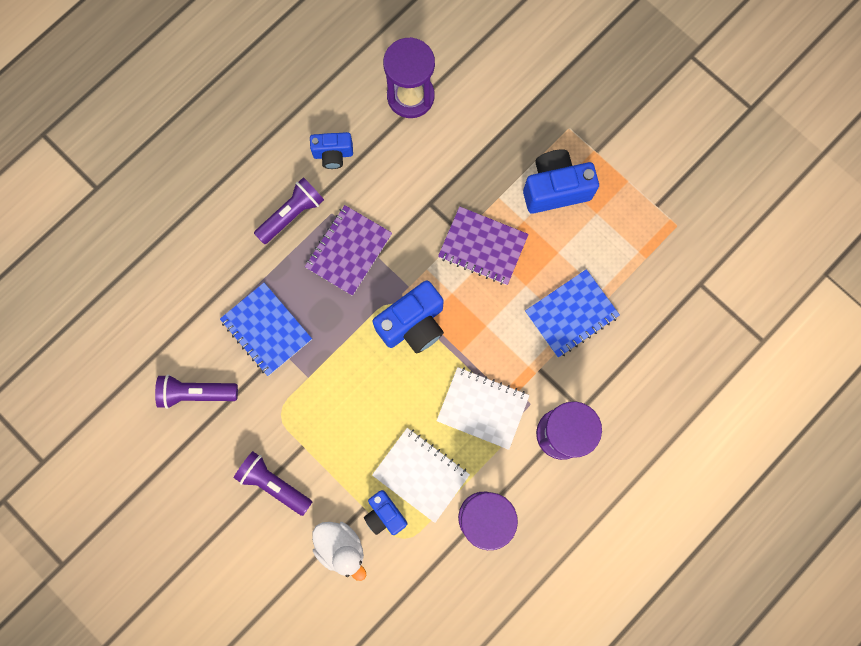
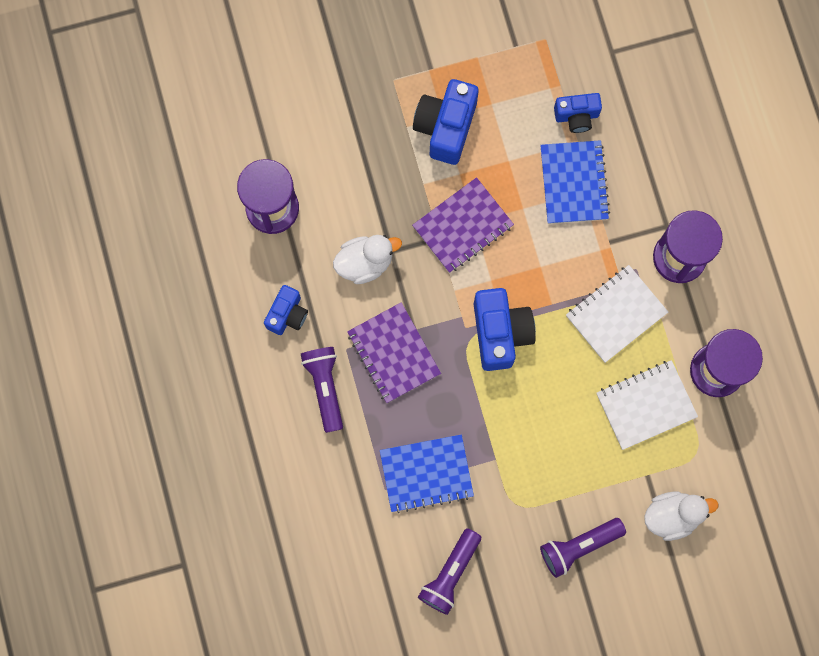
camera: 60 degrees left, 0 degrees up
blue camera [364,490,407,535] -> blue camera moved to [554,93,602,133]
none -> white duck [333,235,402,284]

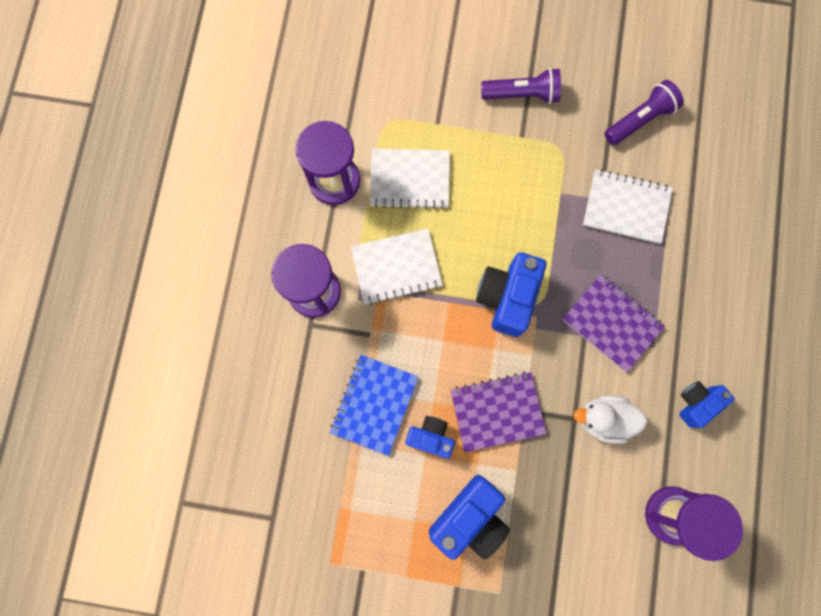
camera: 155 degrees left, 0 degrees up
purple flashlight [301,347,343,433] -> none
purple notebook [347,302,441,403] -> purple notebook turned 45 degrees counterclockwise [562,274,665,372]
blue notebook [380,434,474,513] -> white notebook [583,169,673,244]
blue camera [554,93,602,133] -> blue camera moved to [405,416,455,459]
white duck [644,492,719,541] -> none

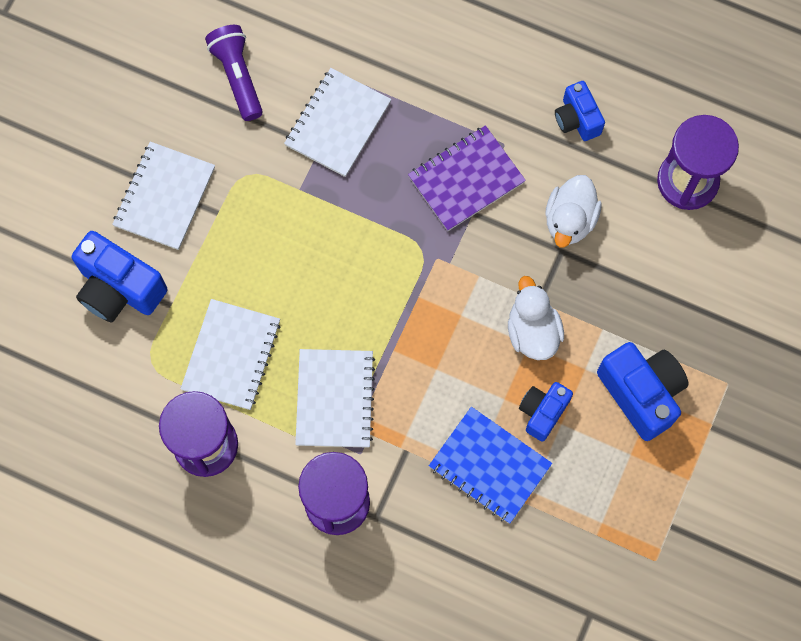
camera: 75 degrees left, 5 degrees down
purple notebook [450,372,547,452] -> white duck [508,276,564,360]
blue camera [476,252,547,337] -> blue camera moved to [72,231,168,323]
purple flashlight [481,68,561,104] -> white notebook [112,142,215,250]

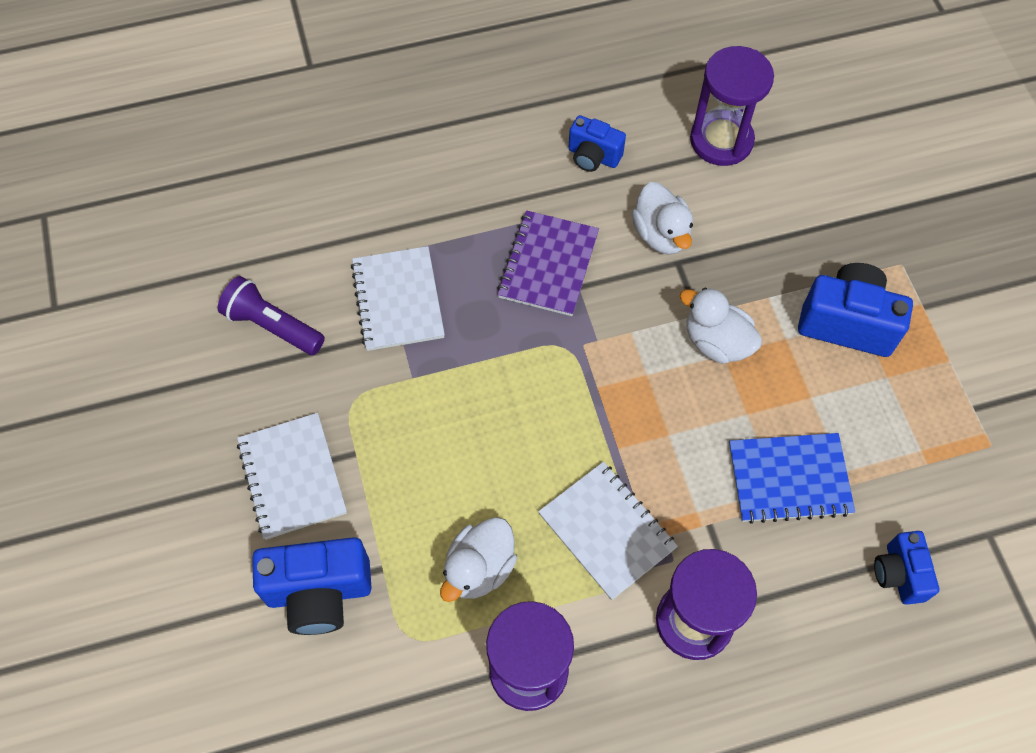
camera: 40 degrees left, 10 degrees down
white notebook [180,299,281,410] -> white duck [440,517,517,602]
blue camera [519,382,573,442] -> blue camera moved to [874,531,940,605]

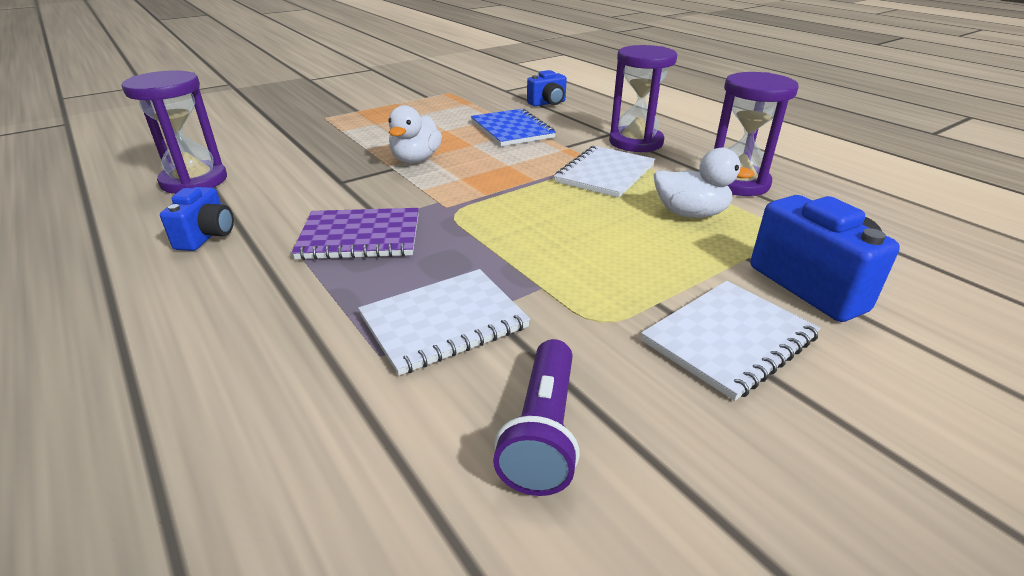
camera: 110 degrees left, 30 degrees down
white duck [632,182,693,255] -> none
blue camera [798,263,913,357] -> none

